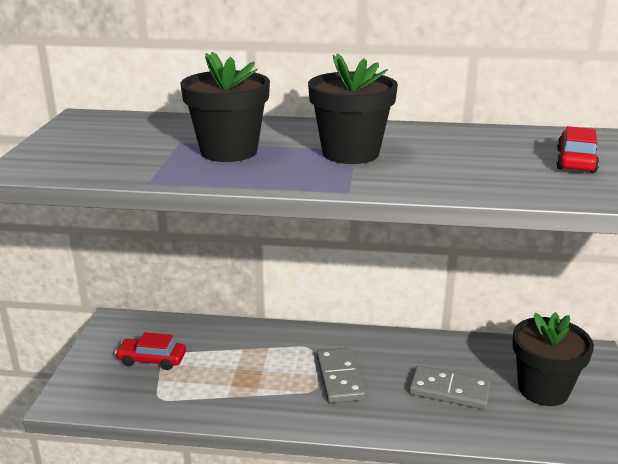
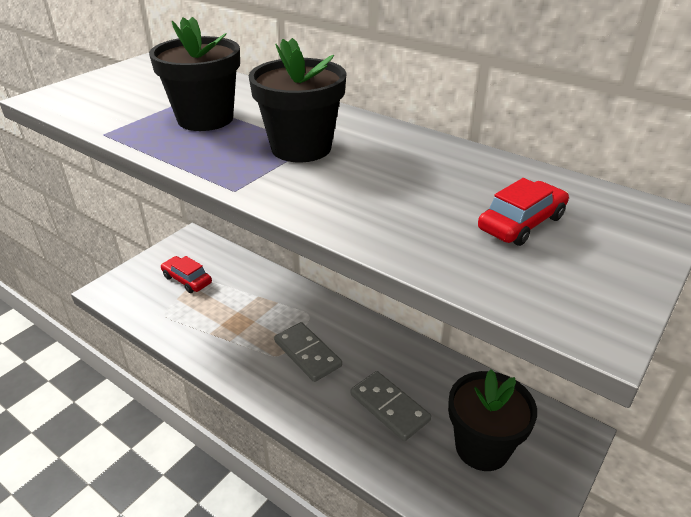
camera: 30 degrees right, 10 degrees up
grey domino [317,348,366,403] -> grey domino turned 60 degrees counterclockwise [274,322,342,382]

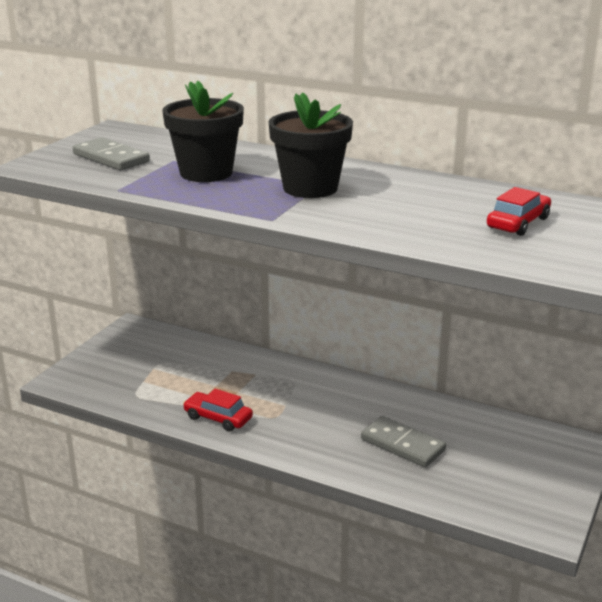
camera: 10 degrees left, 10 degrees down
red car [161,256,212,293] -> red car moved to [183,389,253,432]
grey domino [274,322,342,382] -> grey domino moved to [73,137,150,170]
black flower pot [448,369,537,471] -> none

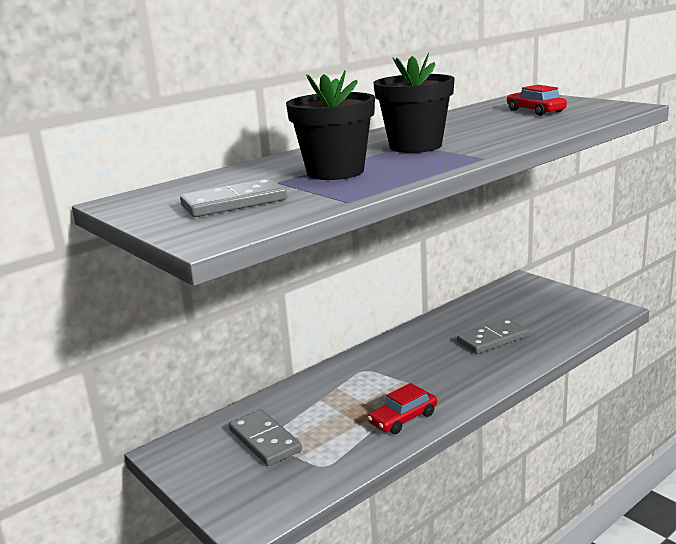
camera: 65 degrees left, 5 degrees down
none -> grey domino [229,410,302,466]

